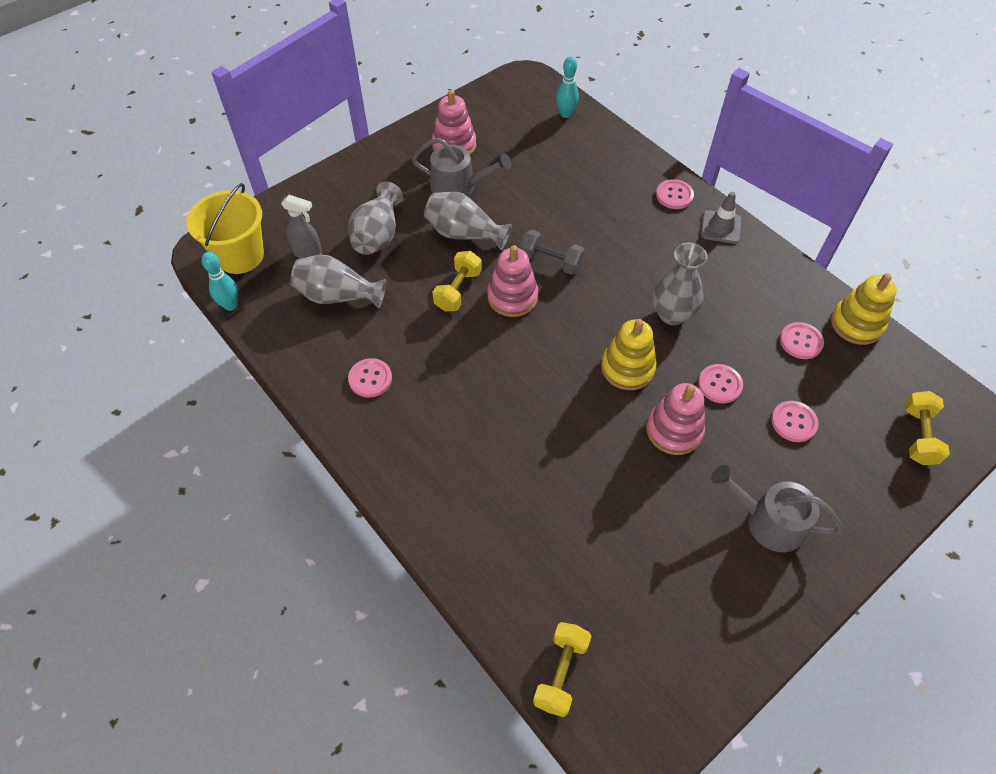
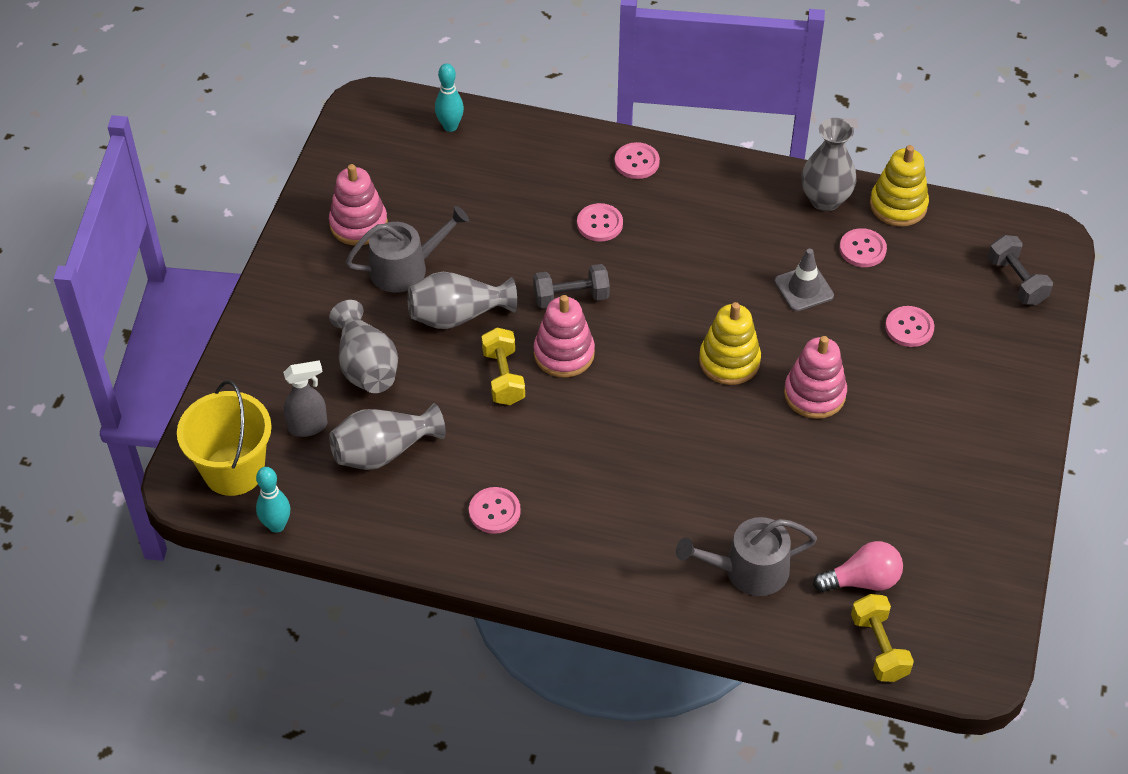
camera: 35 degrees left, 5 degrees down
grey vase [652,243,708,325] -> grey vase moved to [801,118,857,211]
pink button [698,364,743,403] -> pink button moved to [577,203,623,242]
grey traffic cone [701,192,742,244] -> grey traffic cone moved to [774,249,834,311]
grey watering can [711,465,843,552] -> grey watering can moved to [676,517,817,596]
yellow dumbbell [905,391,950,465] -> grey dumbbell [988,235,1053,305]
none -> pink light bulb [813,541,903,592]

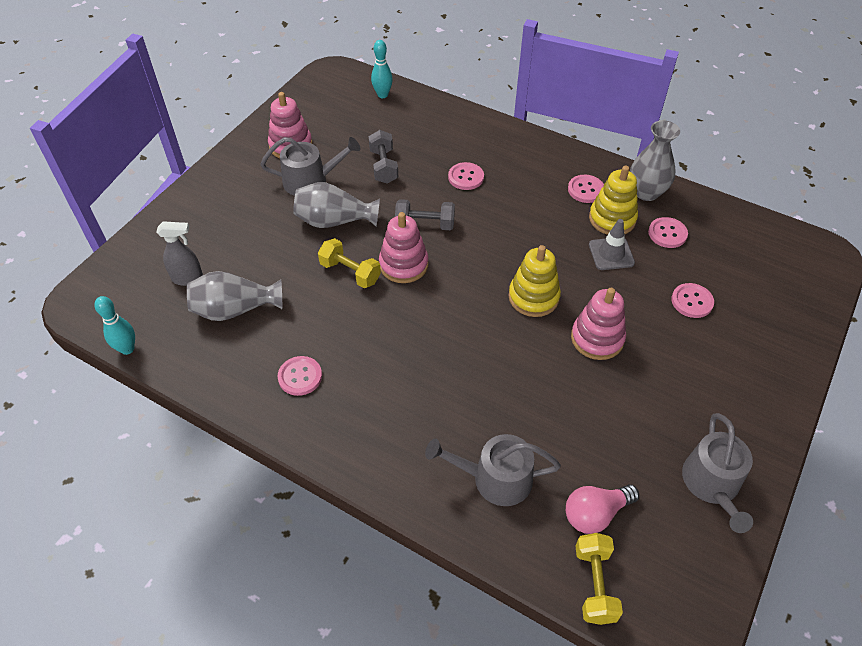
camera: 15 degrees right, 0 degrees up
yellow bucket [177,380,272,496] -> none
grey vase [329,300,398,393] -> none
yellow dumbbell [482,328,525,405] -> yellow dumbbell turned 60 degrees counterclockwise [318,238,381,288]
pink button [615,142,660,179] -> pink button moved to [568,175,604,203]
pink light bulb [813,541,903,592] -> pink light bulb turned 150 degrees clockwise [566,485,639,534]
yellow stacking toy [870,145,929,227] -> yellow stacking toy moved to [589,166,638,235]
grey dumbbell [988,235,1053,305] -> grey dumbbell moved to [369,130,398,184]
none -> grey watering can [682,413,753,533]

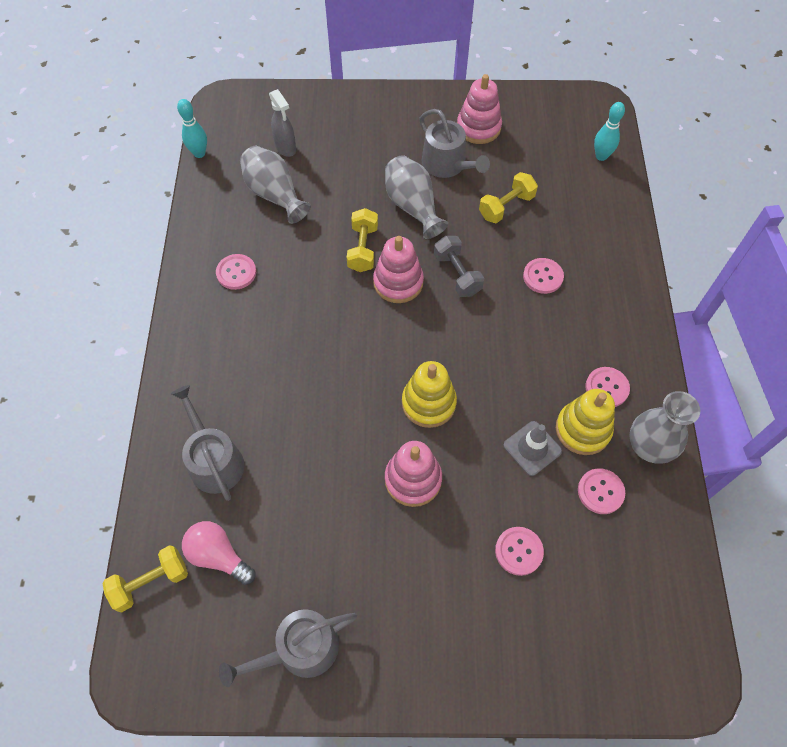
camera: 60 degrees right, 10 degrees up
grey dumbbell [369,130,398,184] -> yellow dumbbell [479,172,538,223]

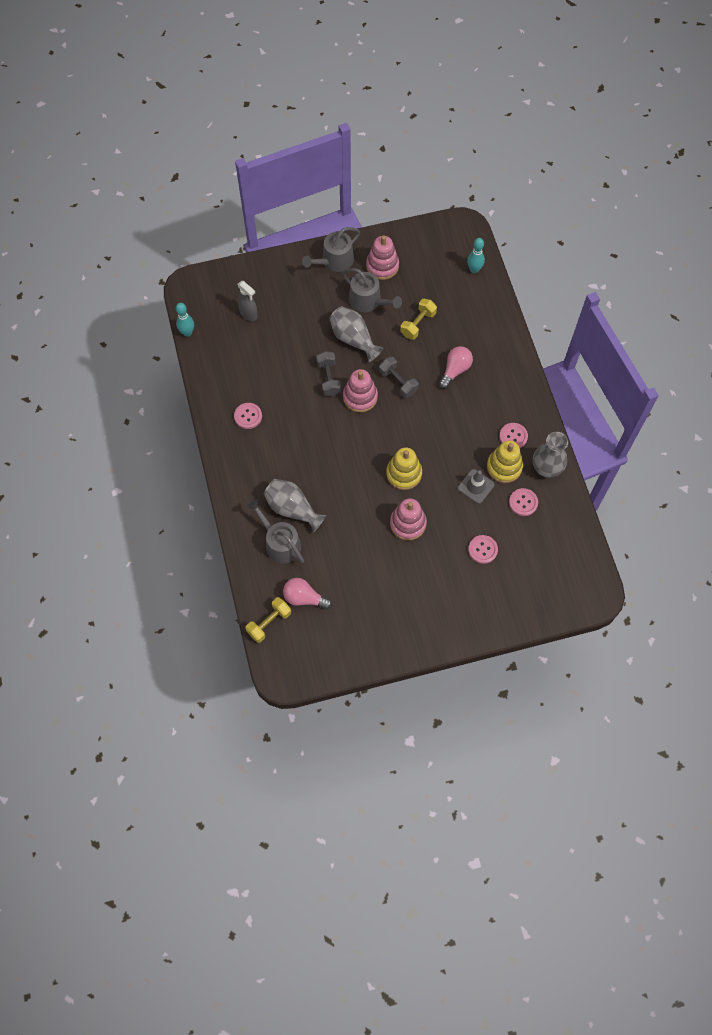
camera: 15 degrees left, 5 degrees up
grey watering can [219,609,357,687] -> grey watering can moved to [302,227,360,272]
grey vase [240,146,311,224] -> grey vase moved to [263,479,326,532]
yellow dumbbell [347,208,378,272] -> grey dumbbell [316,351,341,396]
pink button [523,258,564,294] -> pink light bulb [439,346,473,389]

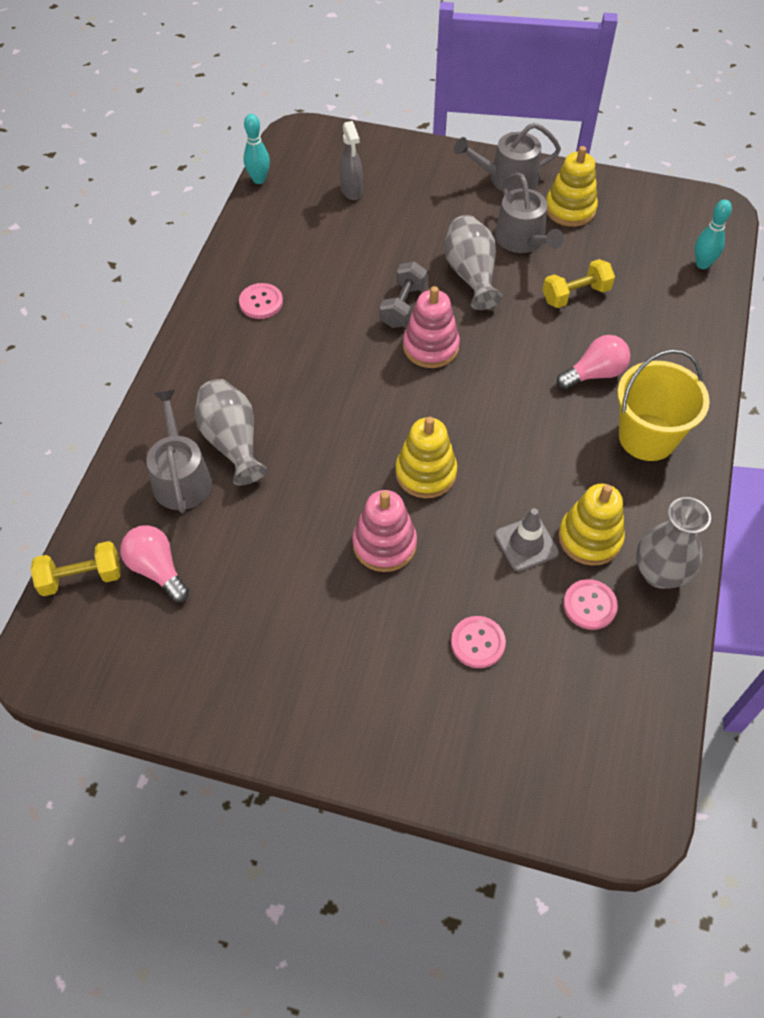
camera: 30 degrees right, 10 degrees down
pink stacking toy [366,236,399,280] -> yellow stacking toy [546,146,598,227]
grey dumbbell [379,357,419,398] -> none
pink button [499,423,528,448] -> none
none -> yellow bucket [617,349,710,461]

